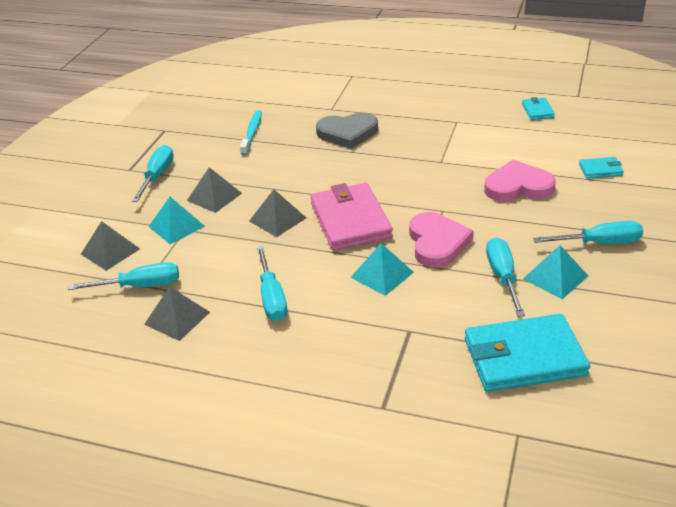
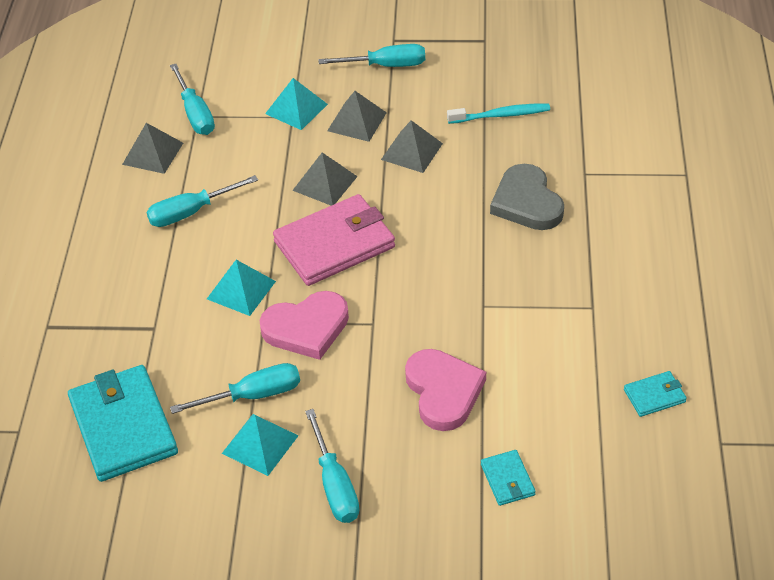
camera: 75 degrees right, 10 degrees up
grey pyramid [81,221,140,271] -> grey pyramid moved to [381,120,443,173]

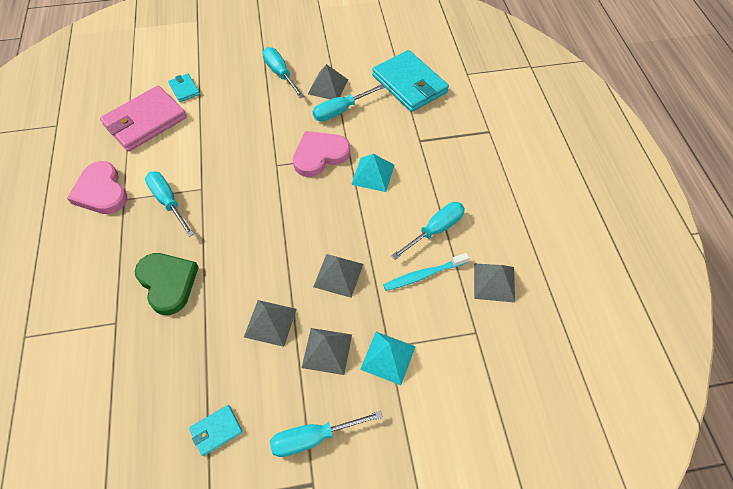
camera: 165 degrees right, 10 degrees up
turquoise screwdriver [170,64,215,135] -> turquoise screwdriver moved to [145,171,194,237]
turquoise pyramid [222,414,298,476] -> grey pyramid [308,64,348,100]
pink wallet [273,194,395,286] -> pink wallet moved to [100,86,187,152]
pink heart [405,349,486,431] -> pink heart moved to [67,161,128,214]
turquoise toothbrush [447,104,550,124] -> turquoise toothbrush moved to [383,253,469,291]
grey heart [490,164,564,230] -> green heart [135,253,199,315]
turquoise wallet [624,371,687,417] -> turquoise wallet moved to [189,405,242,456]

